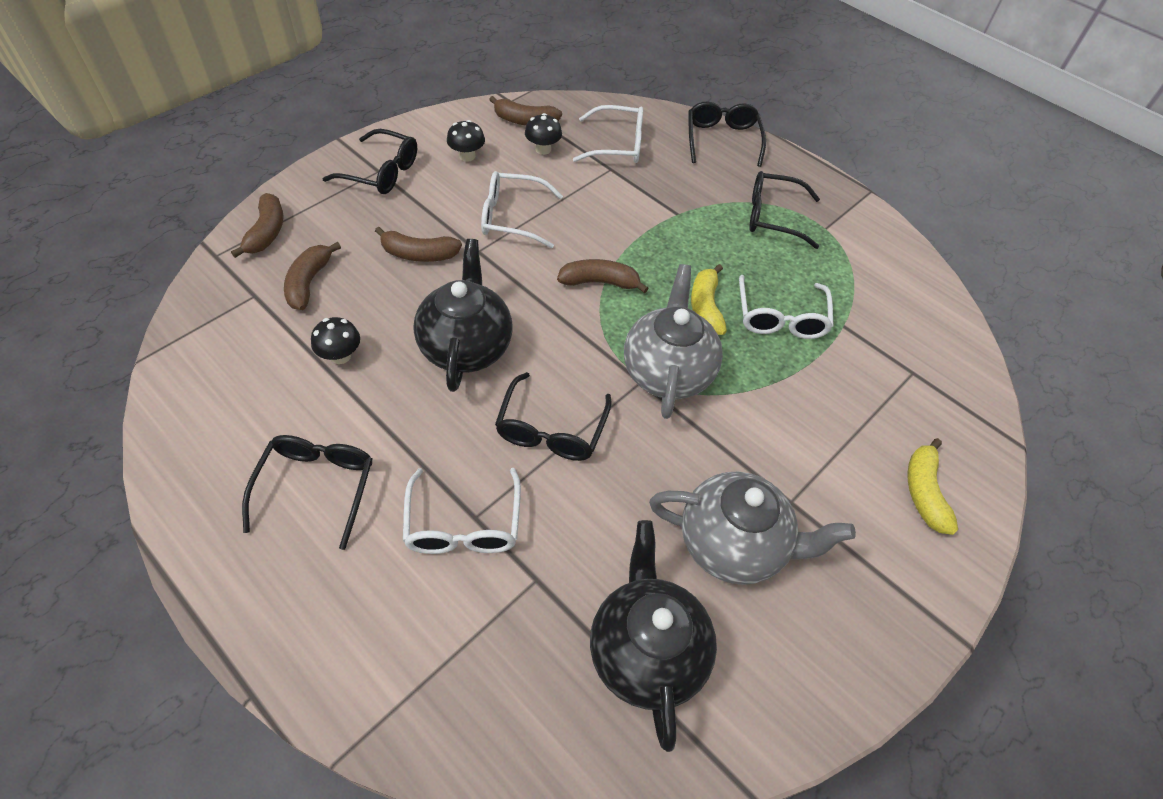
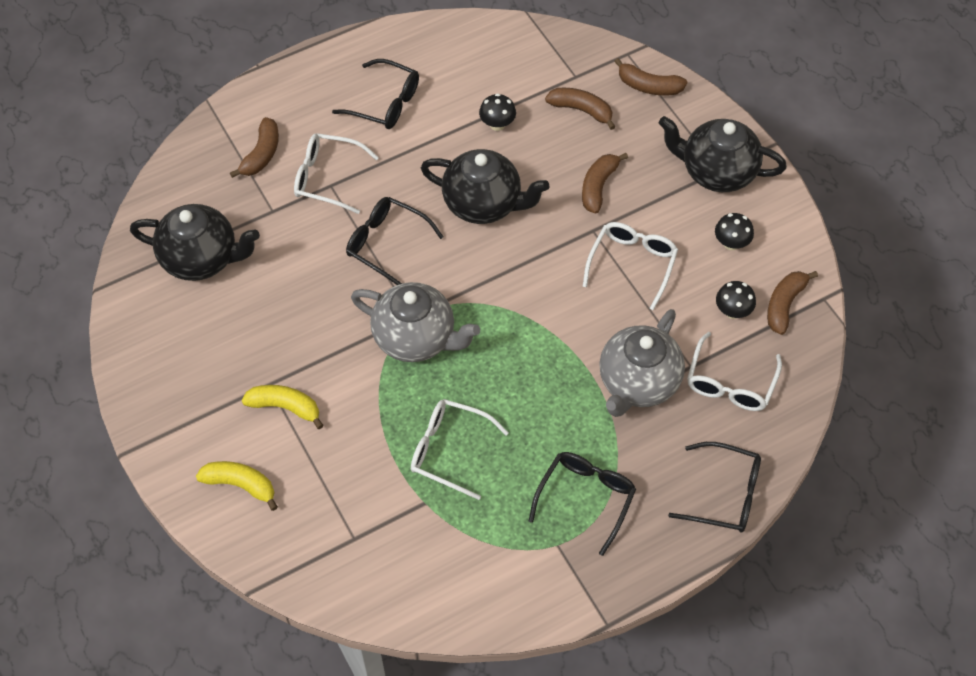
camera: 110 degrees right, 5 degrees up
black glasses [322,129,417,194] -> black teapot [659,116,787,192]
brown banana [557,259,649,293] -> brown banana moved to [230,117,279,178]
grey teapot [649,472,856,585] -> grey teapot moved to [599,309,685,417]
yellow banana [691,264,727,335] -> yellow banana moved to [242,385,324,429]

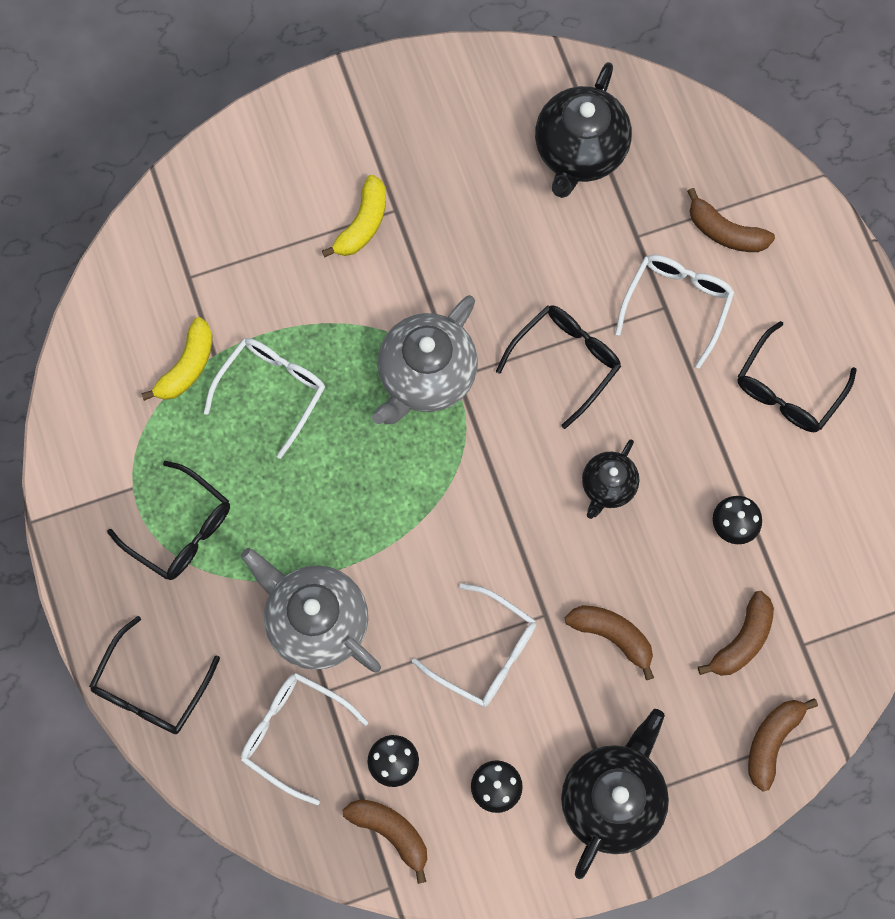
camera: 100 degrees right, 15 degrees up
yellow banana [196,461,278,511] -> yellow banana moved to [141,317,213,401]
black teapot [421,149,549,224] -> black teapot [582,439,639,519], size x0.57

